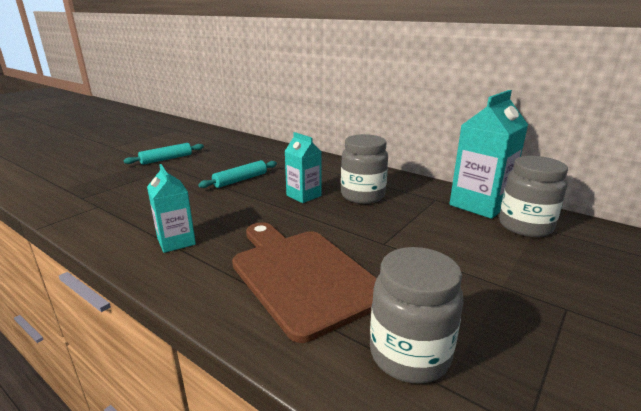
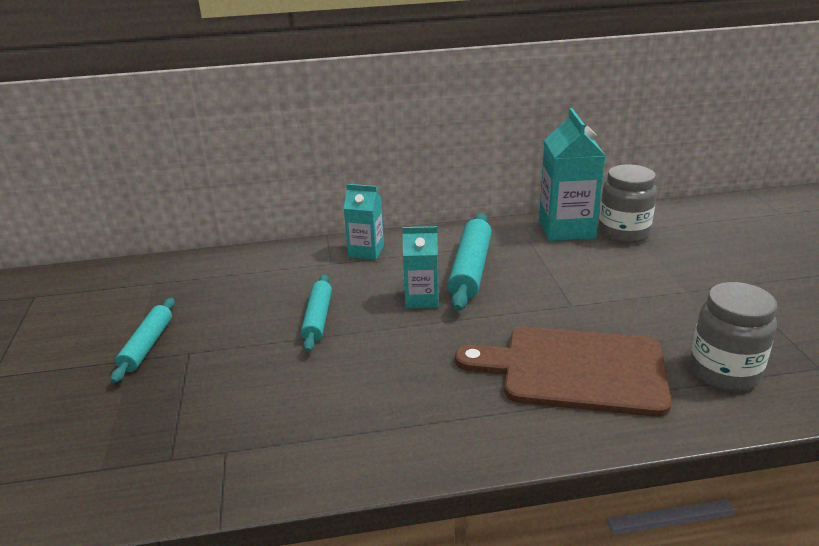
camera: 45 degrees left, 5 degrees up
turquoise carton [147,164,196,253] -> turquoise carton moved to [344,184,384,260]
grey jar [341,134,388,204] -> turquoise rolling pin [448,213,492,311]

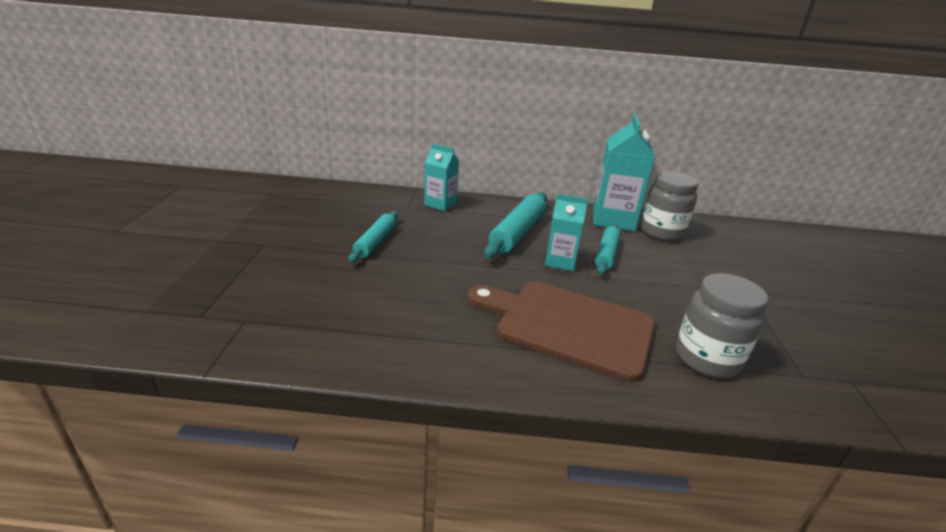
camera: 10 degrees right, 0 degrees up
turquoise rolling pin [111,298,175,383] -> turquoise rolling pin moved to [595,224,621,275]
turquoise carton [402,226,439,308] -> turquoise carton moved to [545,194,588,271]

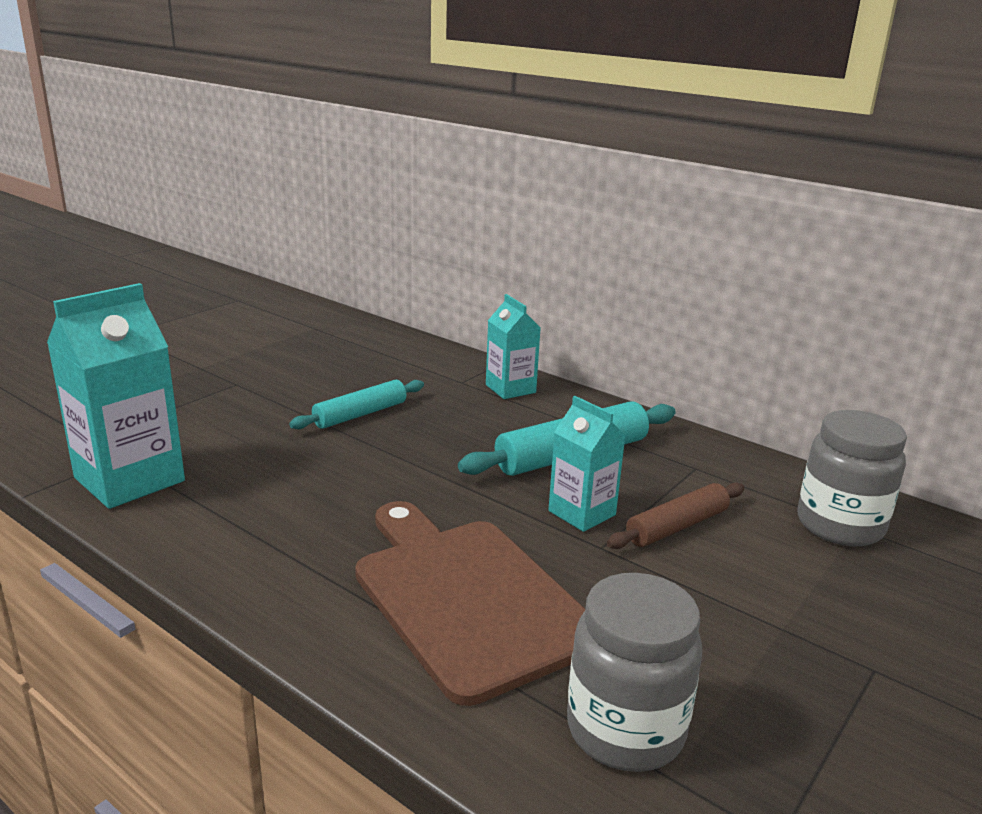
camera: 35 degrees right, 5 degrees down
turquoise carton [593,114,655,231] -> turquoise carton moved to [47,283,185,509]
turquoise rolling pin [595,224,621,275] -> brown rolling pin [607,482,744,549]

